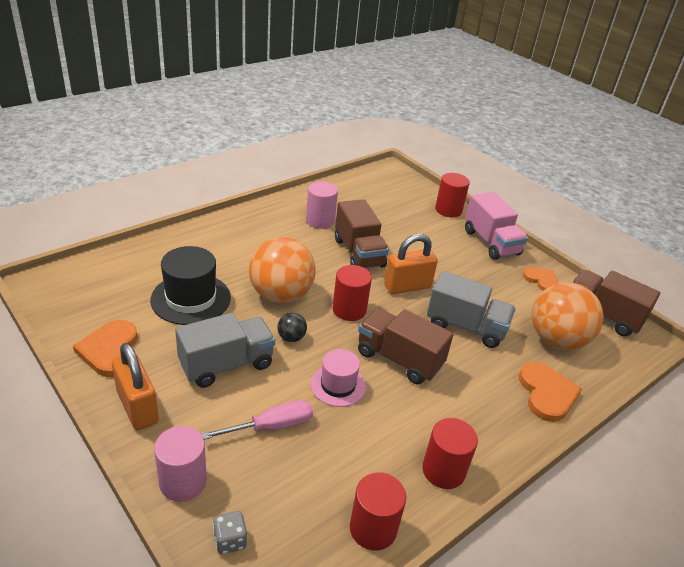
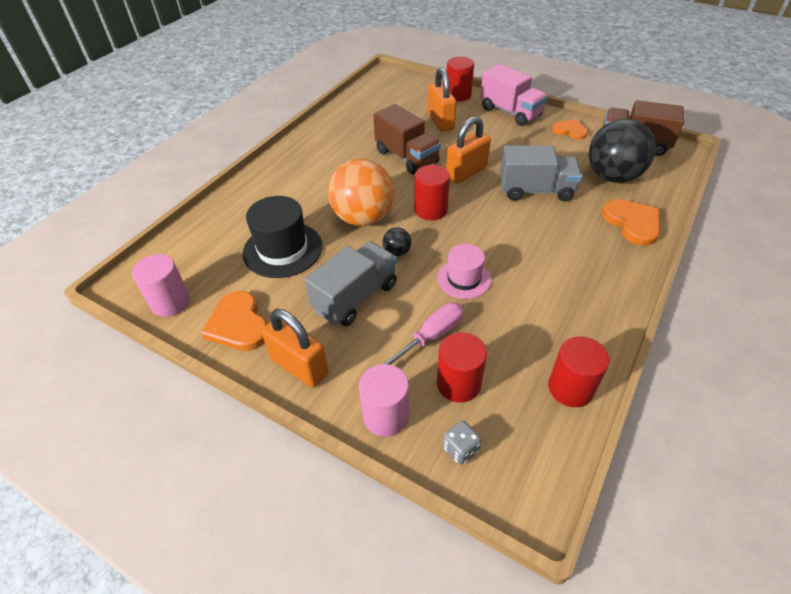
camera: 15 degrees left, 10 degrees up
pink cylinder [306,181,338,229] -> pink cylinder moved to [132,254,190,317]
brown truck [358,308,453,384] -> none
red cylinder [422,418,478,489] -> red cylinder moved to [437,332,487,403]
orange ball [532,282,603,350] -> black ball [589,119,656,183]
none -> orange padlock [427,68,457,132]

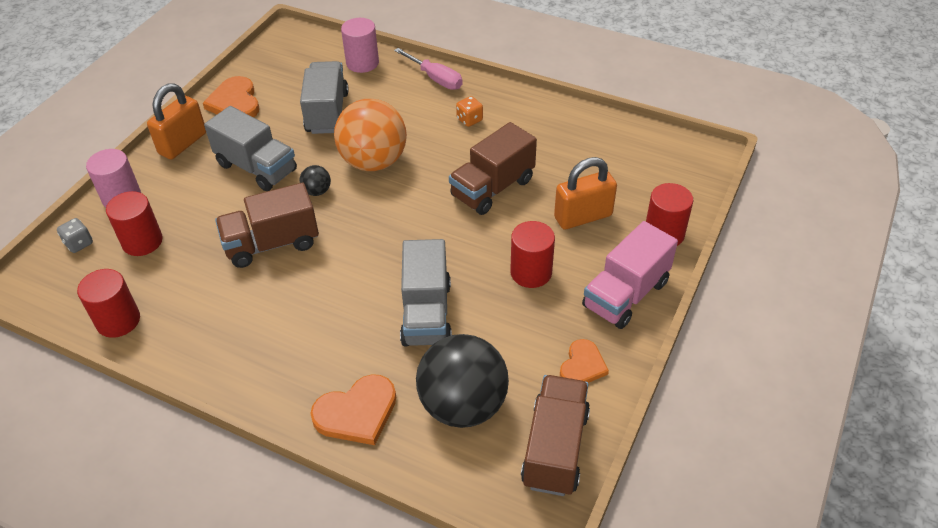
camera: 85 degrees right, 0 degrees up
pink cylinder [132,254,190,317] -> pink cylinder moved to [341,18,379,73]
orange heart [201,291,267,351] -> orange heart turned 75 degrees counterclockwise [203,76,259,117]
black hat [243,196,323,278] -> grey truck [300,61,349,134]
pink screwdriver [382,302,464,365] -> pink screwdriver moved to [394,48,463,90]
red cylinder [414,165,450,220] -> red cylinder moved to [510,221,555,288]
pink hat [437,244,491,299] -> brown truck [215,183,319,268]
orange padlock [446,116,491,184] -> none
none -> orange dice [456,96,483,127]

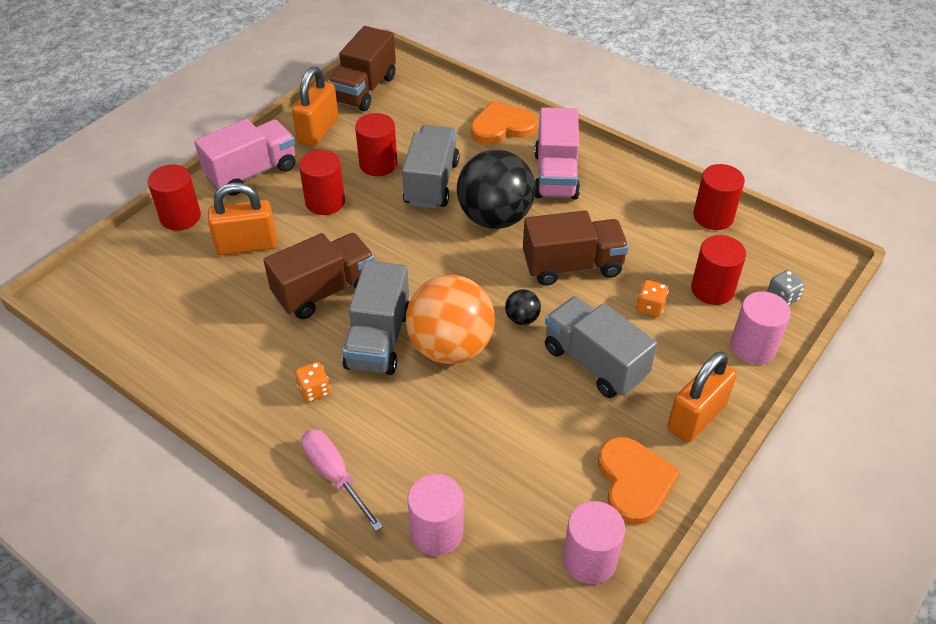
camera: 170 degrees left, 0 degrees up
grey truck [300,61,349,134] -> grey truck moved to [342,261,410,375]
black ball [416,334,509,428] -> black ball moved to [457,149,536,229]
orange heart [560,339,609,383] -> orange padlock [292,67,339,147]
none -> red cylinder [355,113,397,176]
none -> pink truck [534,107,580,200]
none -> pink cylinder [563,501,625,584]
none -> orange dice [636,280,669,317]

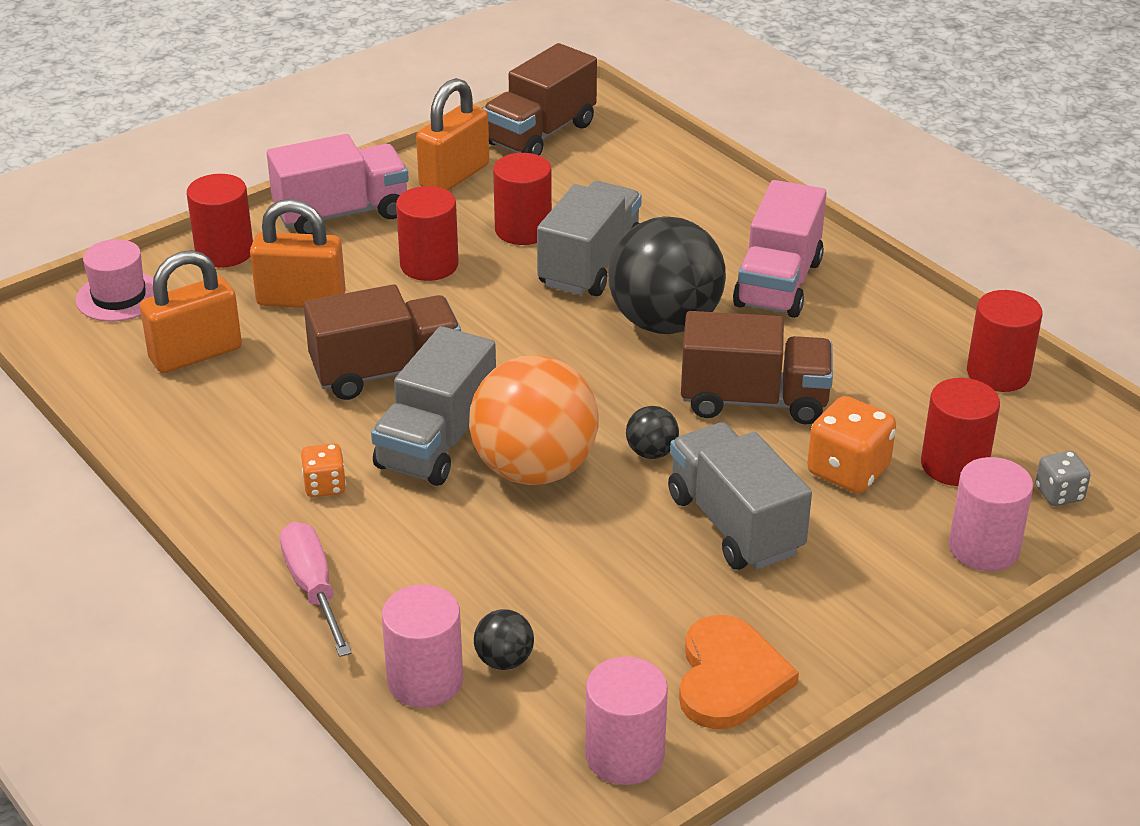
camera: 15 degrees right, 10 degrees down
orange heart [471,101,538,144] -> none
orange dice [636,280,669,317] -> orange dice [807,396,896,493], size x1.70
orange padlock [667,351,737,442] -> orange padlock moved to [140,250,242,373]
none -> pink hat [76,239,154,322]
none -> black ball [474,609,534,670]

